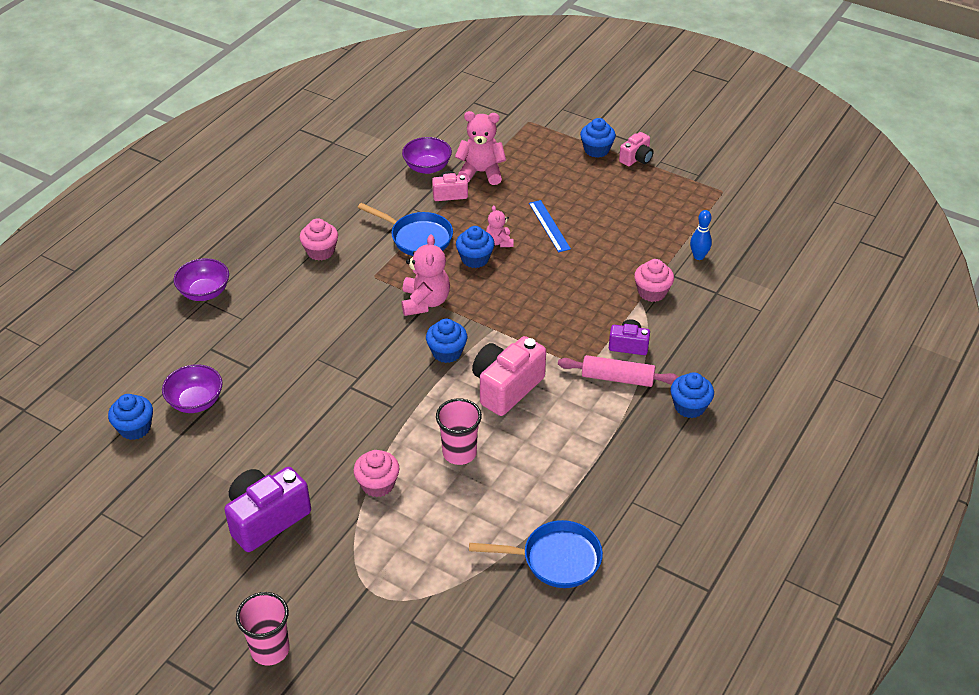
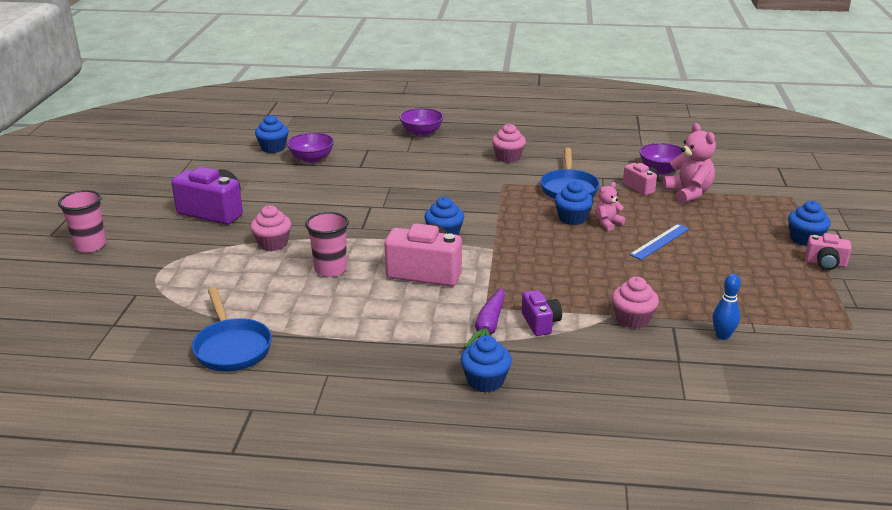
camera: 65 degrees right, 15 degrees down
pink teddy bear [401,234,450,316] -> none
pink rolling pin [558,355,678,387] -> purple carrot [464,288,505,348]

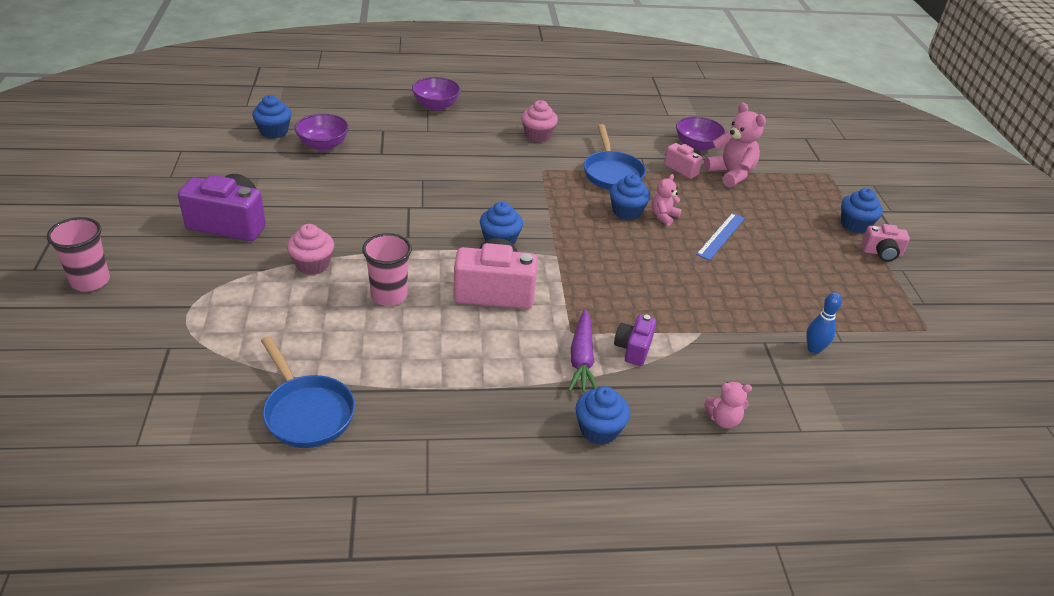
camera: 15 degrees left, 10 degrees up
purple camera [522,290,562,336] -> purple camera turned 135 degrees counterclockwise [614,315,656,366]
pink cupcake [612,277,659,329] -> none
none -> pink teddy bear [704,382,752,428]

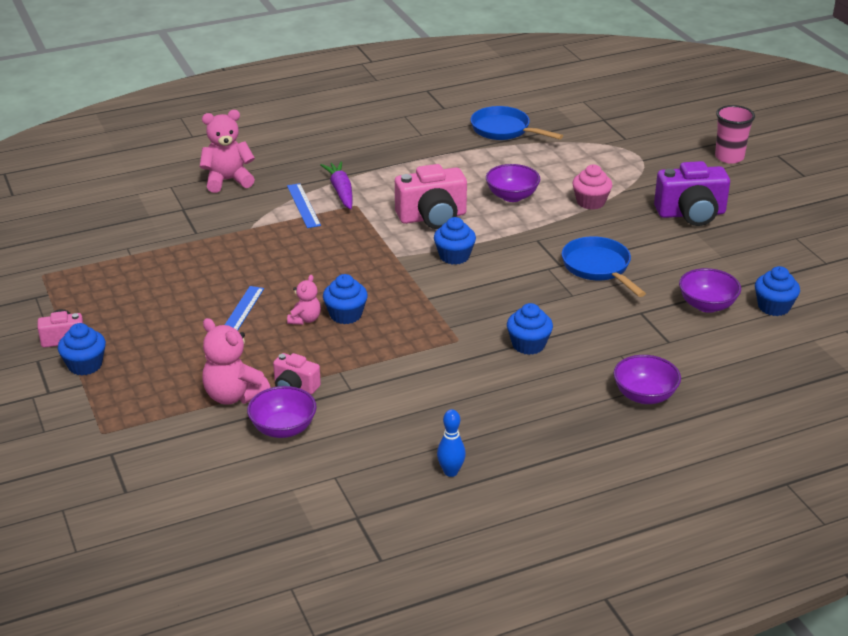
camera: 165 degrees right, 5 degrees down
pink cup [362,233,412,306] -> purple bowl [486,164,540,202]
pink cupcake [521,100,558,142] -> none
blue cupcake [575,386,630,445] -> blue cupcake moved to [507,303,553,355]
blue pan [584,124,646,190] -> blue pan moved to [562,236,646,297]
purple camera [614,315,656,366] -> blue ruler [287,183,321,228]
pink teddy bear [704,382,752,428] -> pink teddy bear [200,110,255,193], size x1.74
blue bowling pin [806,292,842,354] -> blue bowling pin moved to [437,409,466,477]

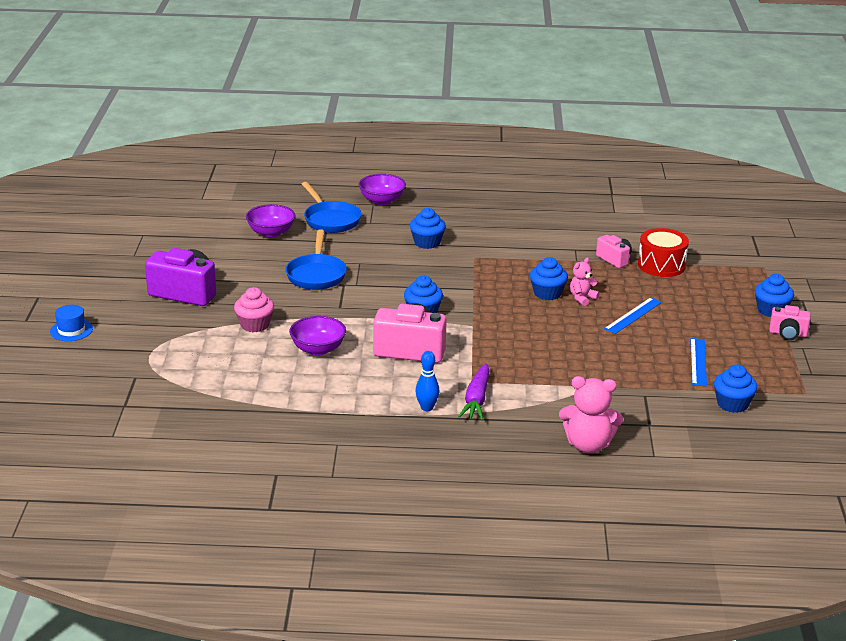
camera: 155 degrees left, 5 degrees down
pink teddy bear [202,318,270,405] -> red drum [638,228,689,277]
purple bowl [247,386,317,438] -> none
blue ruler [287,183,321,228] -> blue ruler moved to [690,338,707,386]
blue bowling pin [437,409,466,477] -> blue bowling pin moved to [415,351,440,411]
blue pan [471,106,563,140] -> blue pan moved to [302,182,361,233]
pink cup [715,105,755,164] -> blue hat [50,305,93,341]
blue cupcake [755,266,800,316] -> blue cupcake moved to [714,364,757,413]

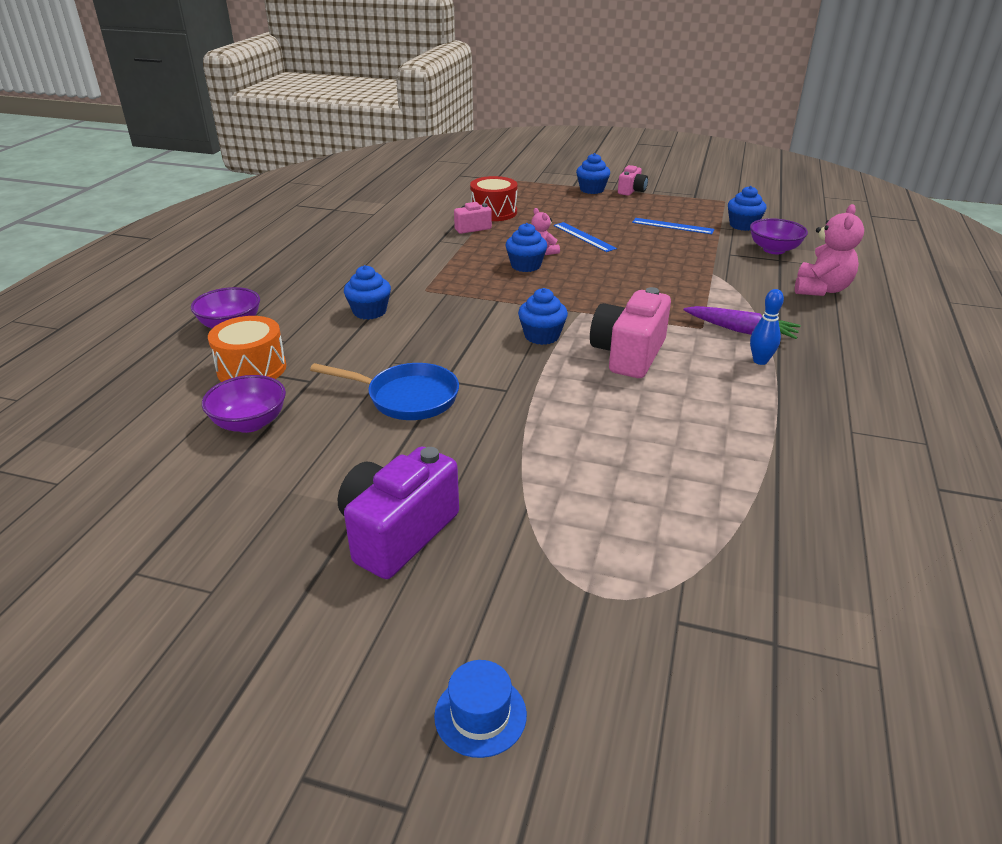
camera: 75 degrees left, 5 degrees up
pink cupcake [234,287,274,332] -> none
purple bowl [289,316,346,356] -> purple bowl moved to [750,218,808,254]
blue pan [302,182,361,233] -> orange drum [208,316,286,382]

